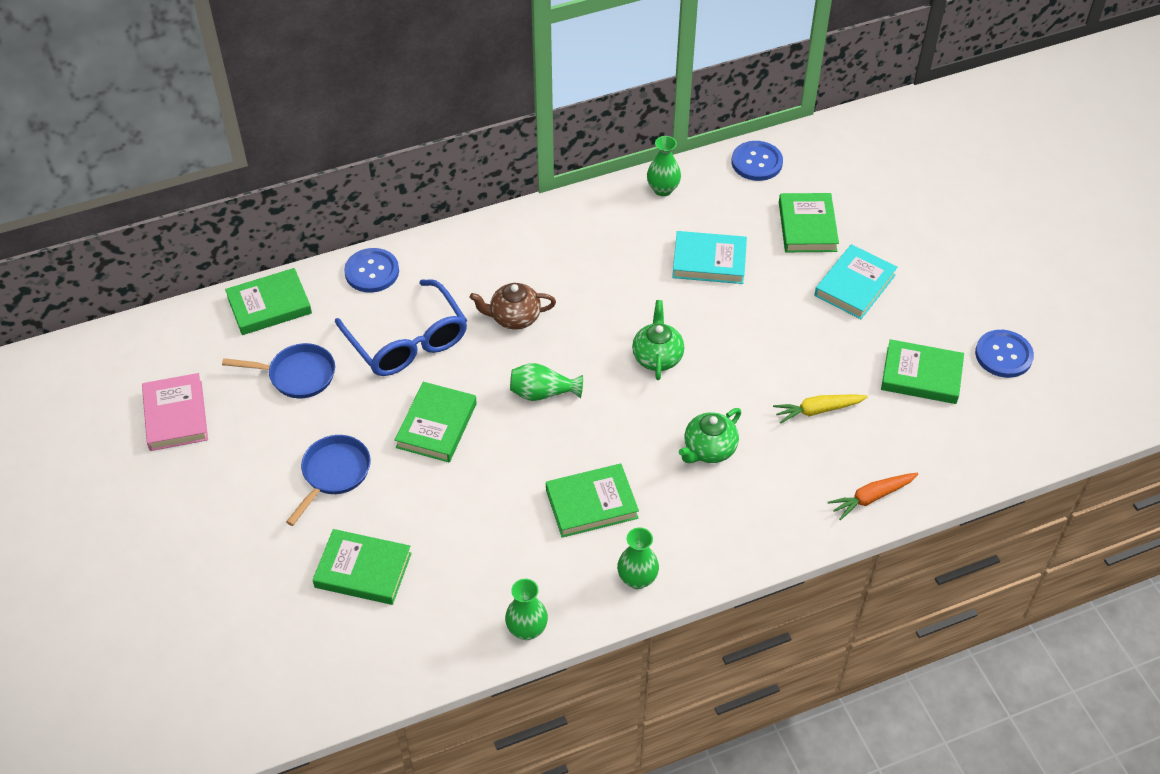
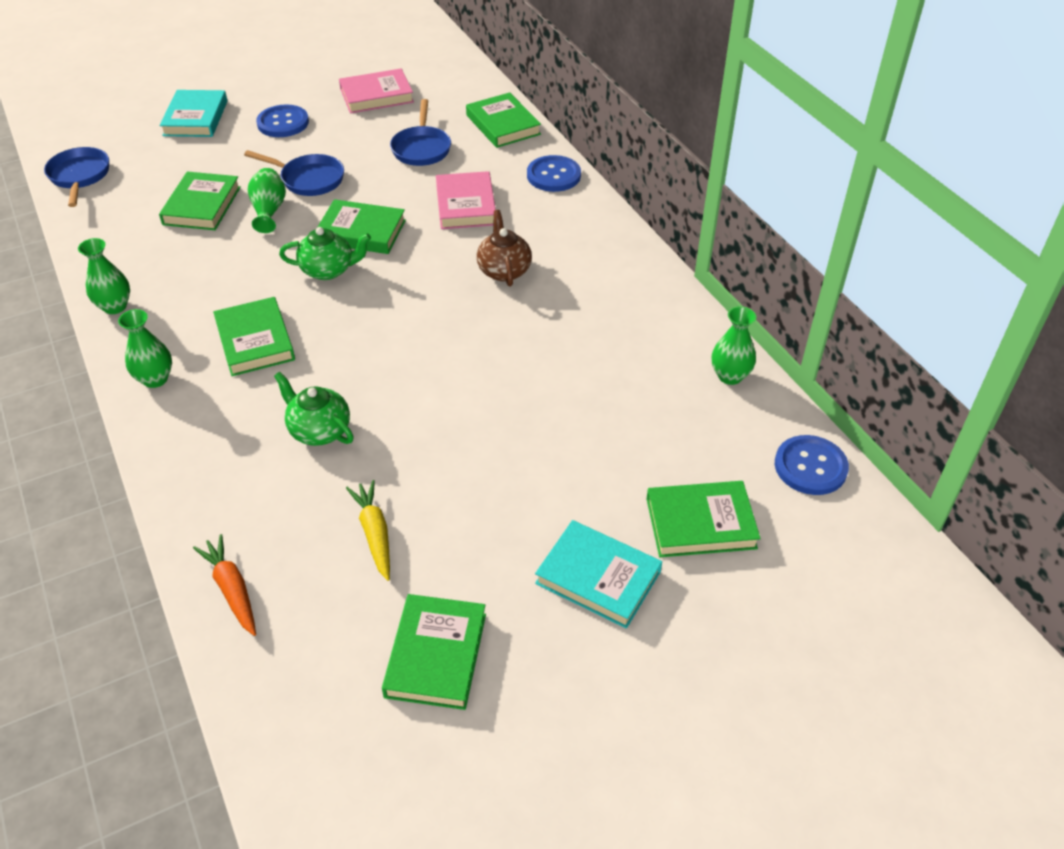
camera: 85 degrees right, 5 degrees down
blue glasses [335,279,467,376] -> pink book [436,171,496,229]
green vase [510,363,583,401] -> green vase moved to [248,168,286,233]
green teapot [632,300,684,380] -> green teapot moved to [279,227,371,280]
turquoise book [672,231,747,284] -> turquoise book moved to [160,90,228,137]
blue button [975,330,1034,378] -> blue button moved to [256,104,309,137]
none -> blue pan [44,147,109,207]

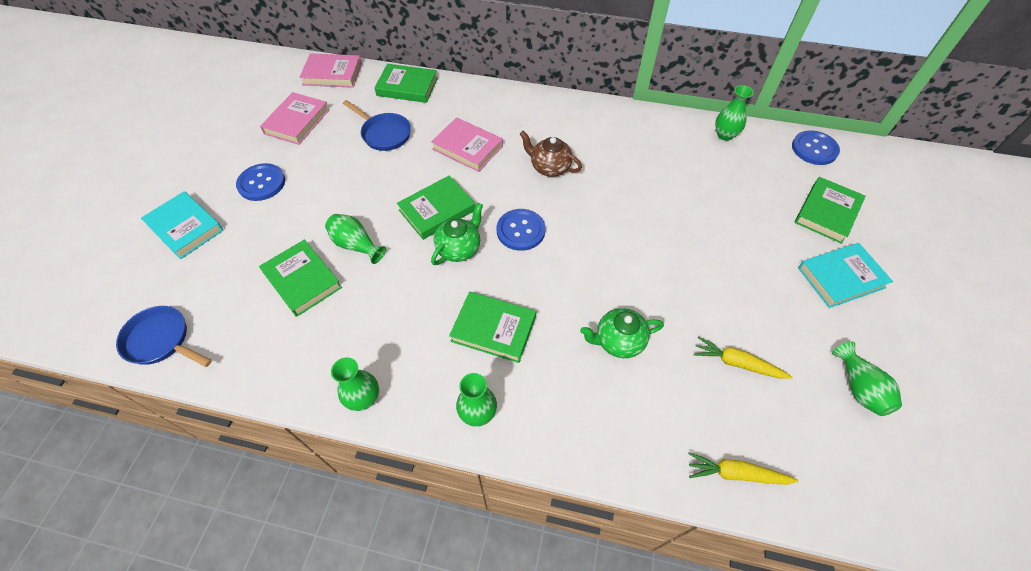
camera: 50 degrees left, 10 degrees up
orange carrot [193,534,256,636] -> yellow carrot [688,452,798,485]
blue pan [244,150,344,196] -> none
green book [382,594,486,710] -> green vase [832,341,902,416]
blue button [527,155,581,192] -> blue button moved to [497,209,545,251]
none -> pink book [299,53,362,88]

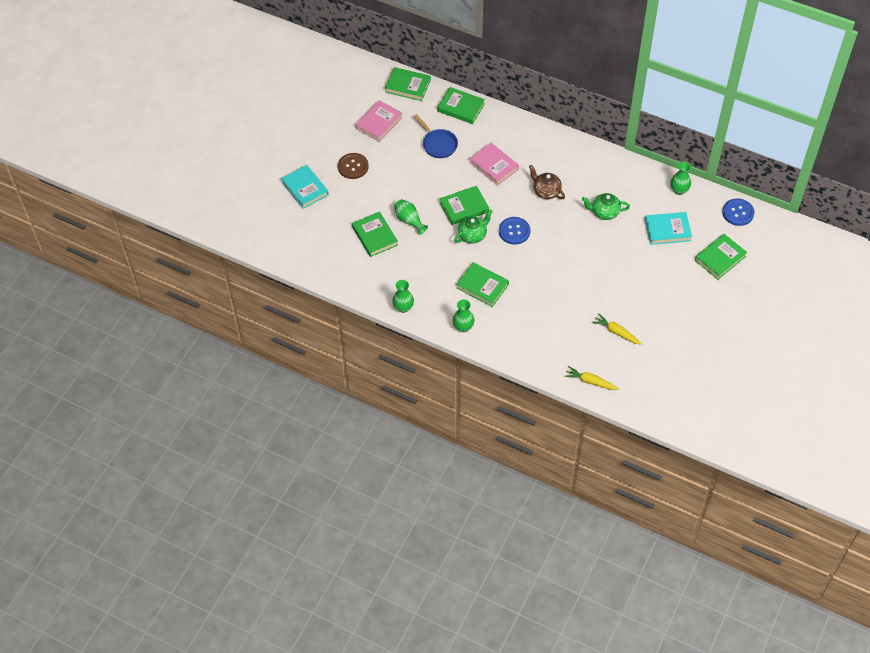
camera: 15 degrees right, 0 degrees up
blue pan [116,306,212,367] -> none
blue button [236,163,285,201] -> brown button [338,153,369,179]
pink book [299,53,362,88] -> green book [385,67,431,101]
green teapot [580,308,664,358] -> green teapot moved to [582,193,630,220]
turquoise book [798,243,893,308] -> turquoise book moved to [645,212,692,245]
green vase [832,341,902,416] -> none

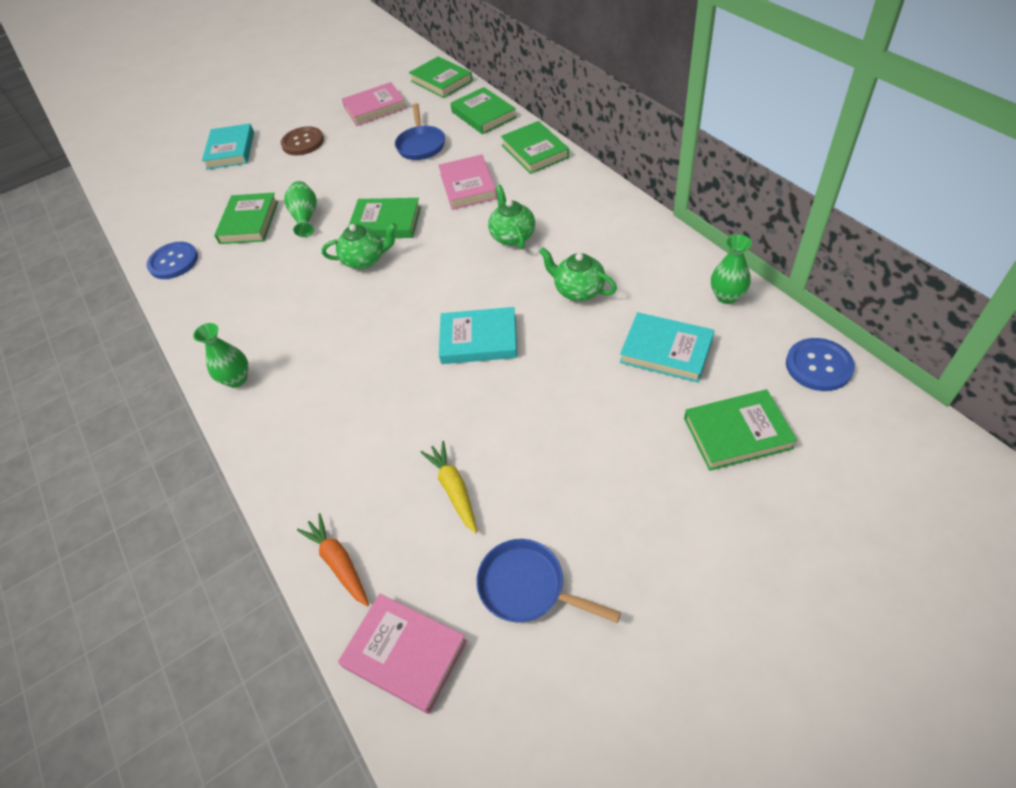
camera: 35 degrees right, 5 degrees down
green vase [392,280,414,313] -> none
green book [456,262,509,307] -> green book moved to [501,121,569,174]
blue button [499,217,530,245] -> blue button moved to [146,242,198,279]
brown teapot [529,165,565,199] -> green teapot [488,185,535,249]
yellow carrot [564,366,619,390] -> orange carrot [297,513,369,606]
none -> pink book [338,594,467,714]
none -> turquoise book [439,307,517,364]
none -> blue pan [476,539,621,623]

